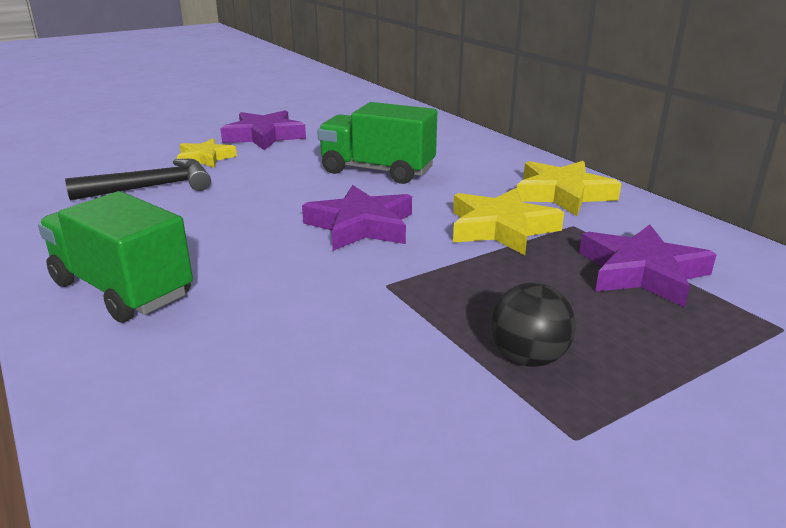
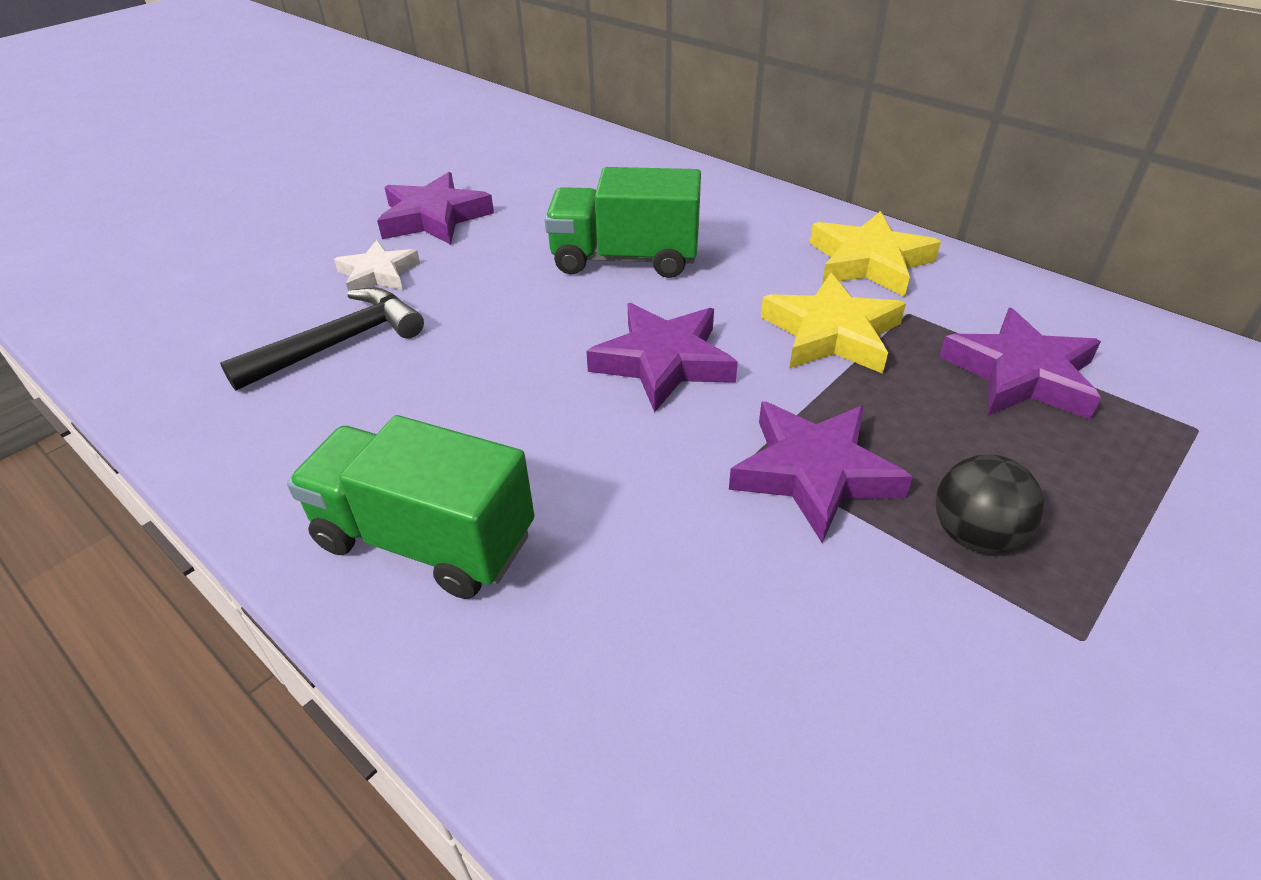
camera: 15 degrees left, 15 degrees up
yellow star [177,138,237,168] -> white star [334,240,420,291]
none -> purple star [729,401,913,543]

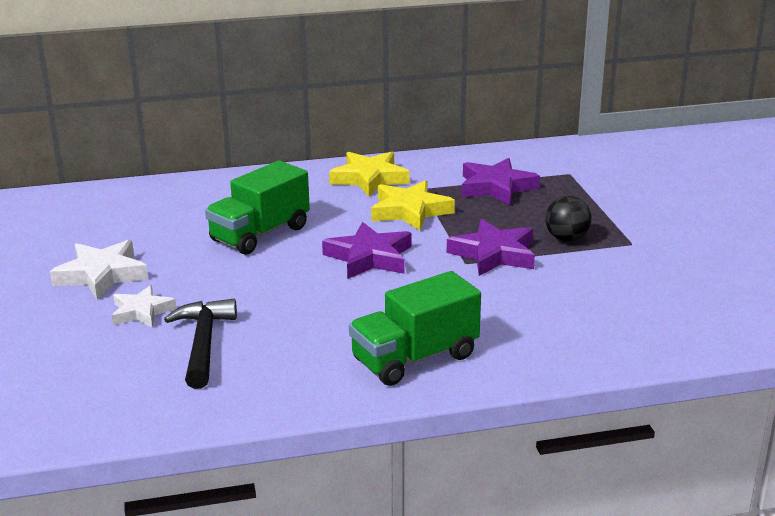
camera: 55 degrees left, 15 degrees down
purple star [377,172,494,245] -> white star [50,240,148,300]

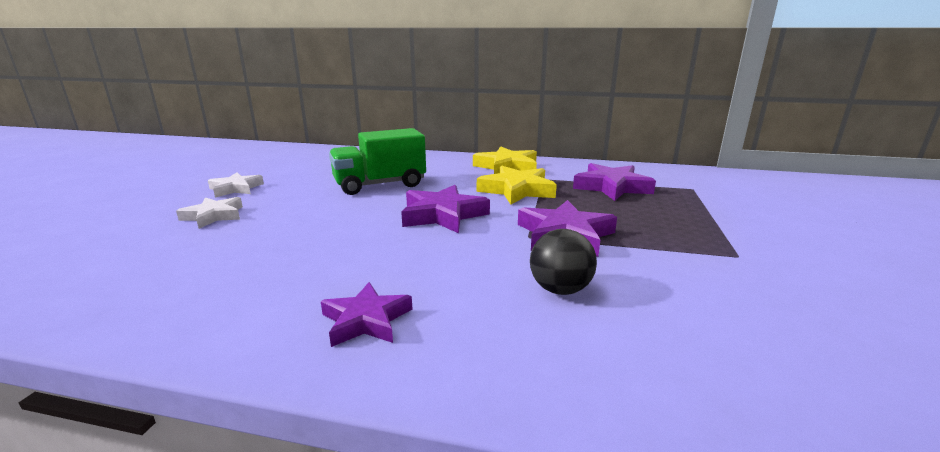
camera: 25 degrees right, 5 degrees down
white star [50,240,148,300] -> white star [208,173,264,198], size x0.65
black hammer [164,299,237,389] -> none
green truck [349,271,481,386] -> purple star [321,282,412,347]
black ball [545,196,592,242] -> black ball moved to [530,229,597,295]

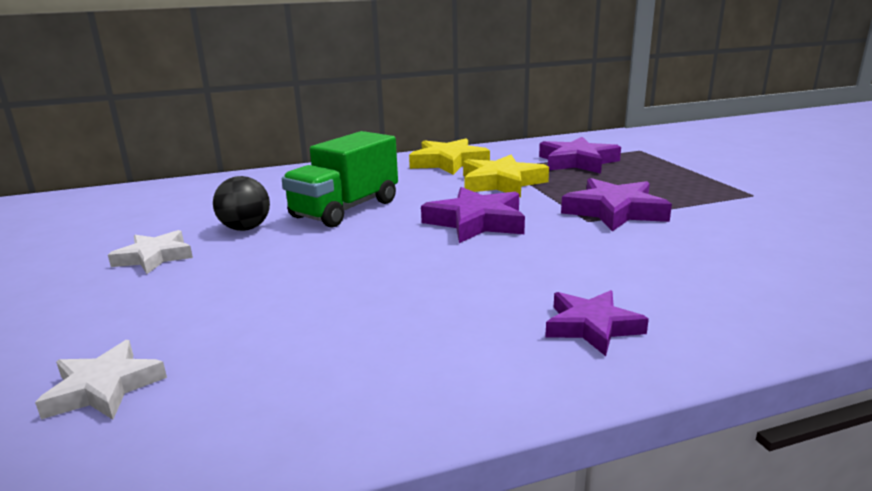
camera: 30 degrees left, 0 degrees up
white star [176,197,243,229] -> white star moved to [35,340,167,420]
black ball [530,229,597,295] -> black ball moved to [213,176,270,231]

